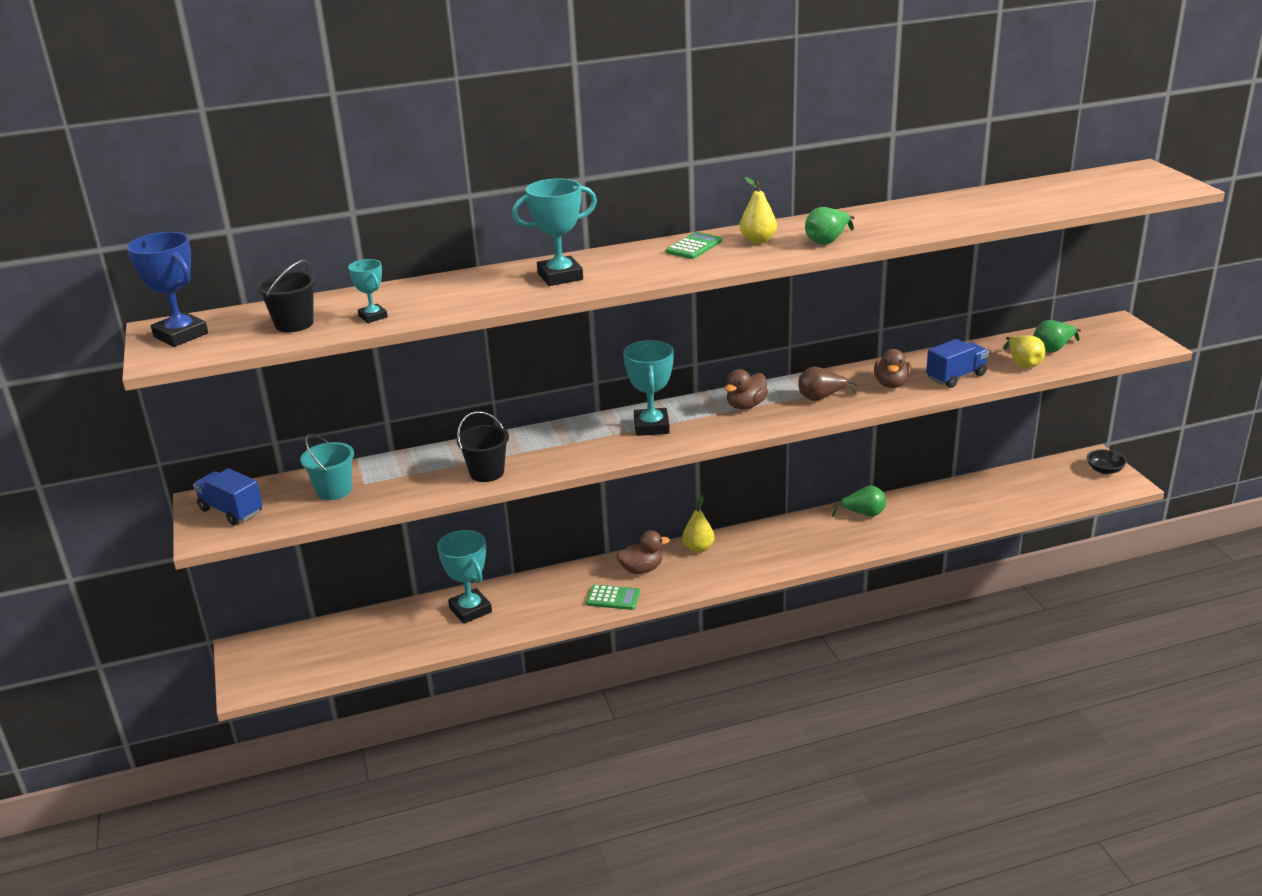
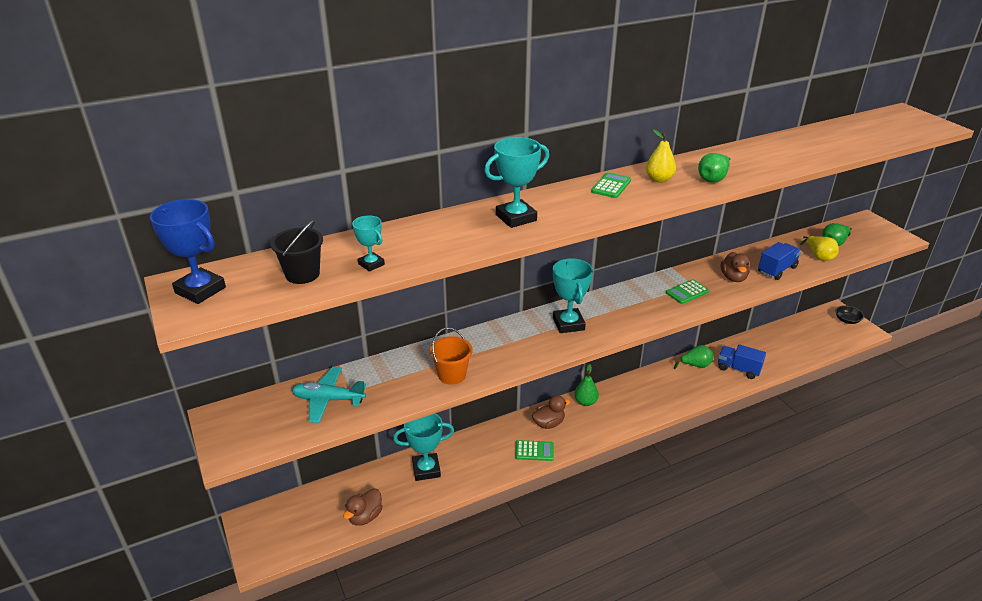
camera: 10 degrees left, 5 degrees up
blue truck [193,468,263,526] -> blue truck moved to [718,344,766,379]
turquoise bucket [300,434,354,500] -> turquoise plane [292,367,366,423]
turquoise trophy [437,530,492,624] -> turquoise trophy turned 60 degrees counterclockwise [393,413,454,481]
black bucket [457,411,509,482] -> orange bucket [430,327,472,385]
yellow pear [682,495,715,553] -> green pear [574,364,599,406]
brown duck [724,369,768,409] -> brown duck moved to [343,488,382,526]
brown pear [798,367,857,401] -> green calculator [666,279,709,304]

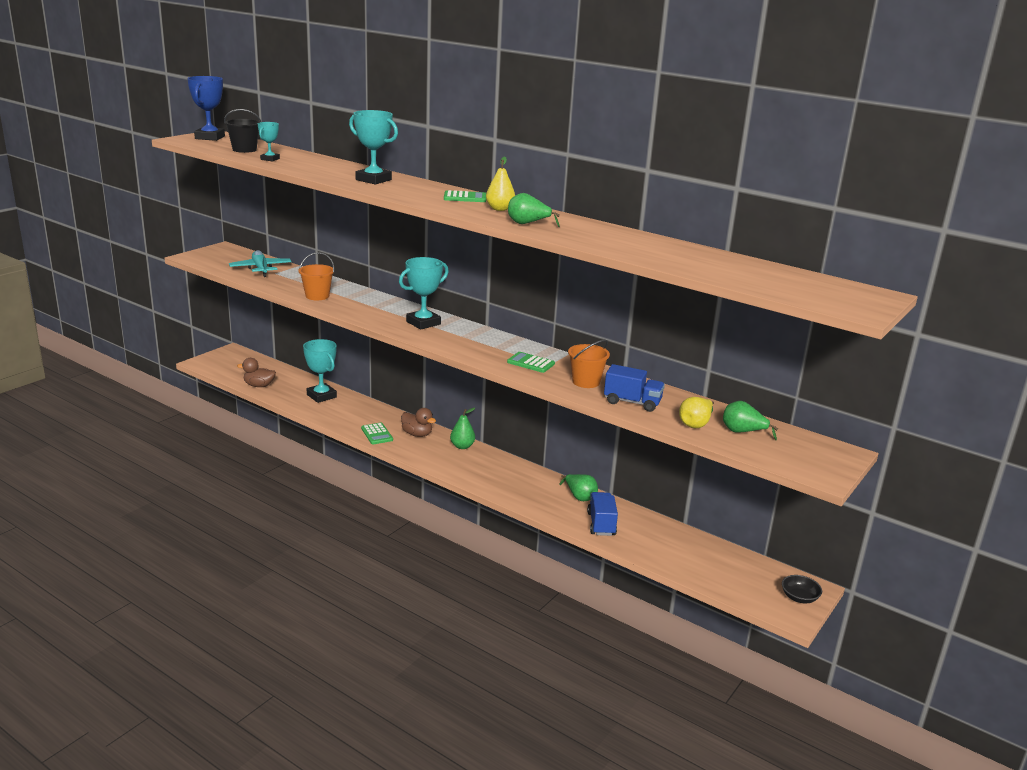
camera: 60 degrees right, 10 degrees down
brown duck [721,252,750,282] -> orange bucket [568,340,610,388]

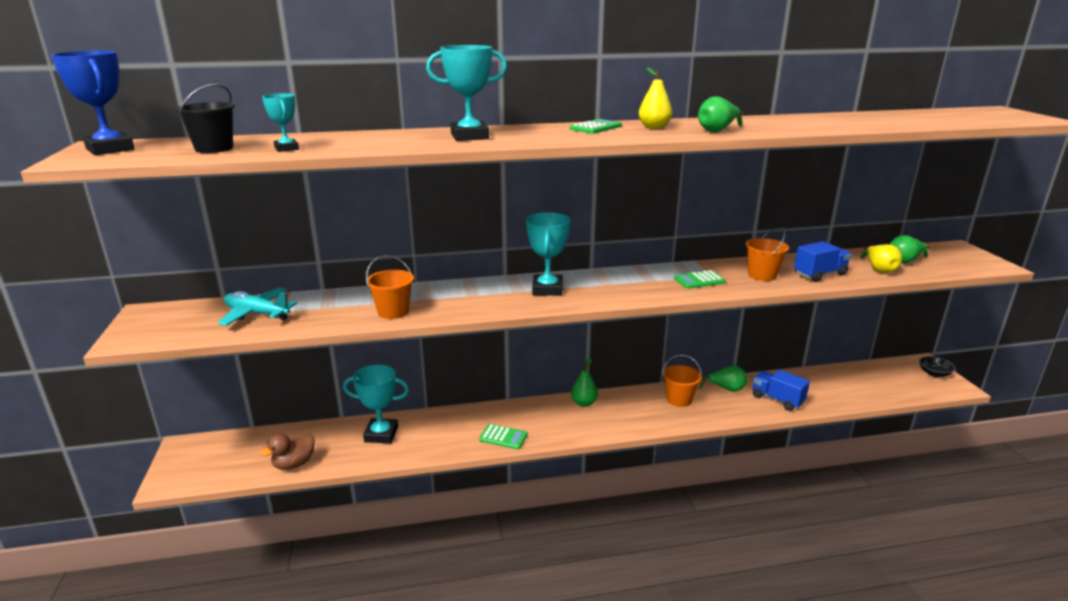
camera: 45 degrees left, 0 degrees up
brown duck [401,408,436,437] -> none
none -> orange bucket [662,355,702,407]

